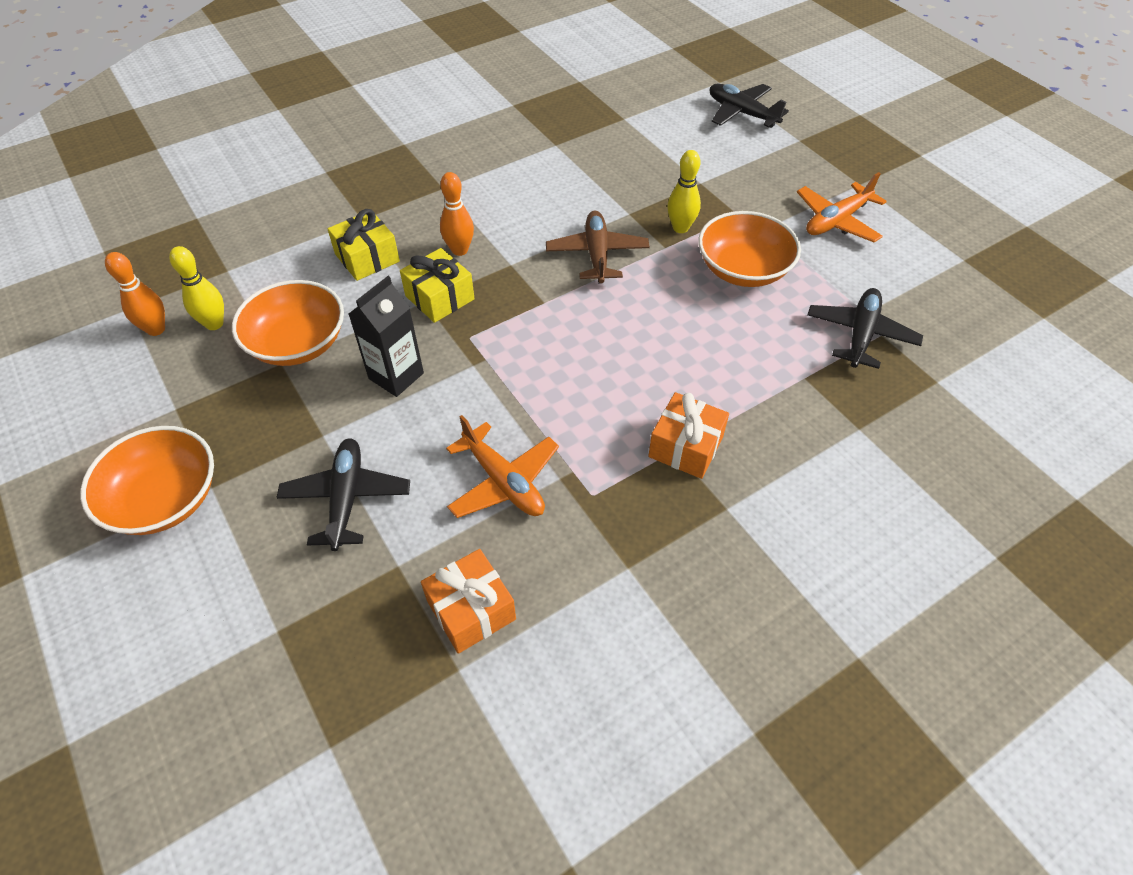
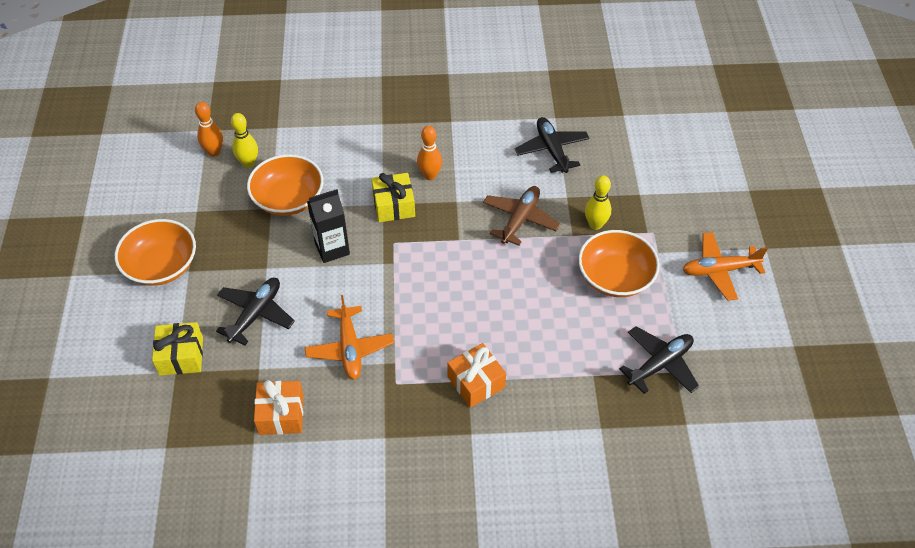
camera: 30 degrees right, 0 degrees up
yellow gift [328,209,400,281] -> yellow gift moved to [152,322,203,376]
black plane [710,83,789,128] -> black plane moved to [515,117,590,173]

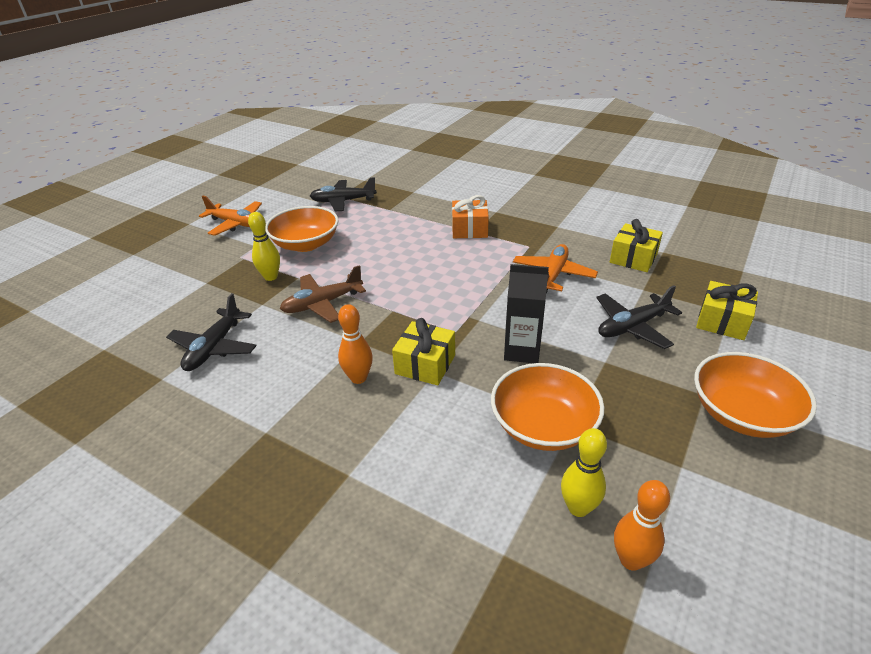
camera: 145 degrees left, 15 degrees down
orange gift [254,380,304,435] -> yellow gift [610,219,663,272]

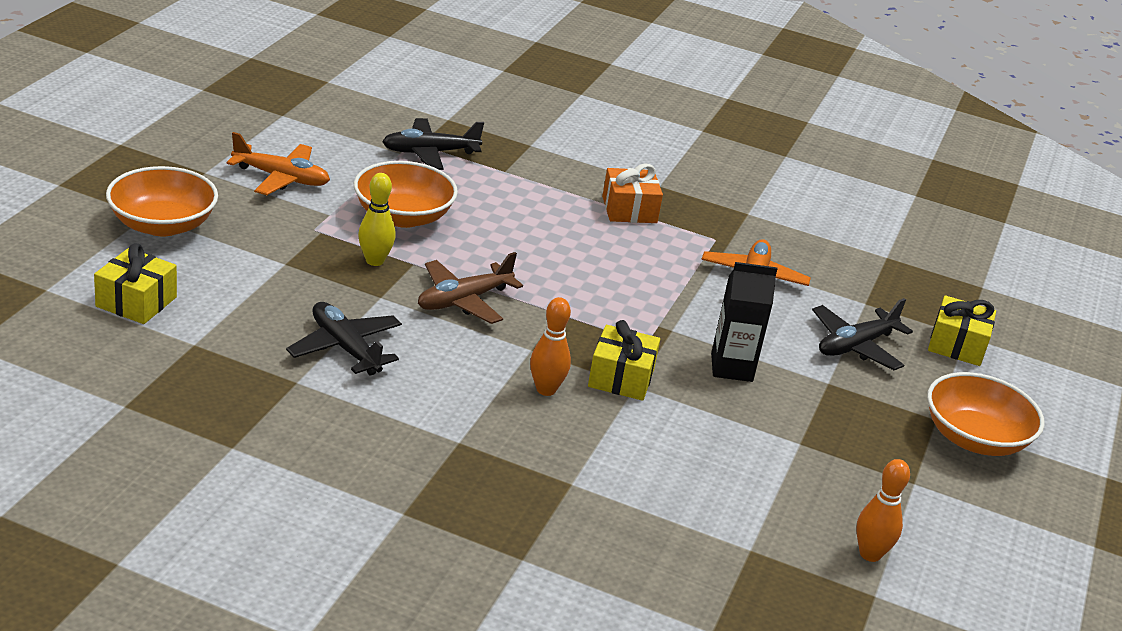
camera: 15 degrees left, 5 degrees down
black plane [166,293,257,371] -> black plane turned 135 degrees clockwise [286,302,402,376]
orange bowl [491,363,604,451] -> orange bowl moved to [106,166,218,236]
yellow bowling pin [561,428,607,517] -> none
yellow gift [610,219,663,272] -> yellow gift moved to [94,243,177,324]

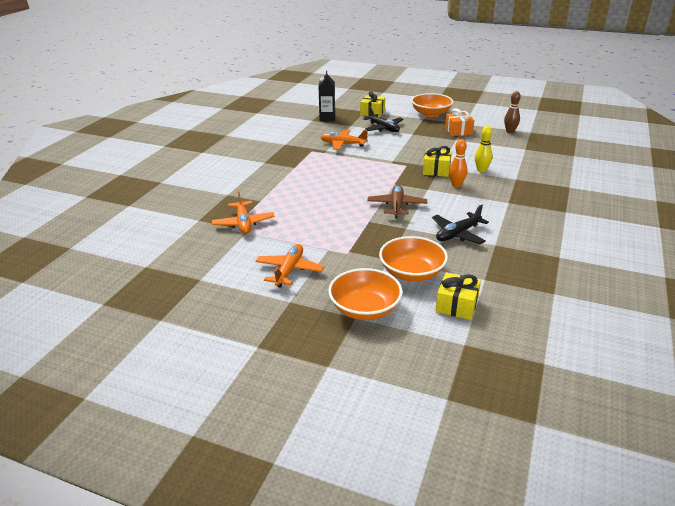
camera: 85 degrees left, 0 degrees up
orange bowl [354,161,458,228] -> orange bowl moved to [379,236,448,282]
yellow bowling pin [358,173,396,266] -> yellow bowling pin moved to [475,126,493,173]
black plane [382,118,484,170] -> orange plane [212,190,275,234]
brown plane [418,252,523,324] -> brown plane turned 135 degrees counterclockwise [367,185,427,218]
orange gift [602,164,663,223] -> orange gift moved to [445,108,474,136]
black carton [711,262,777,382] -> black carton moved to [318,71,335,121]
orange bowling pin [856,459,910,562] -> brown bowling pin [504,91,521,133]

